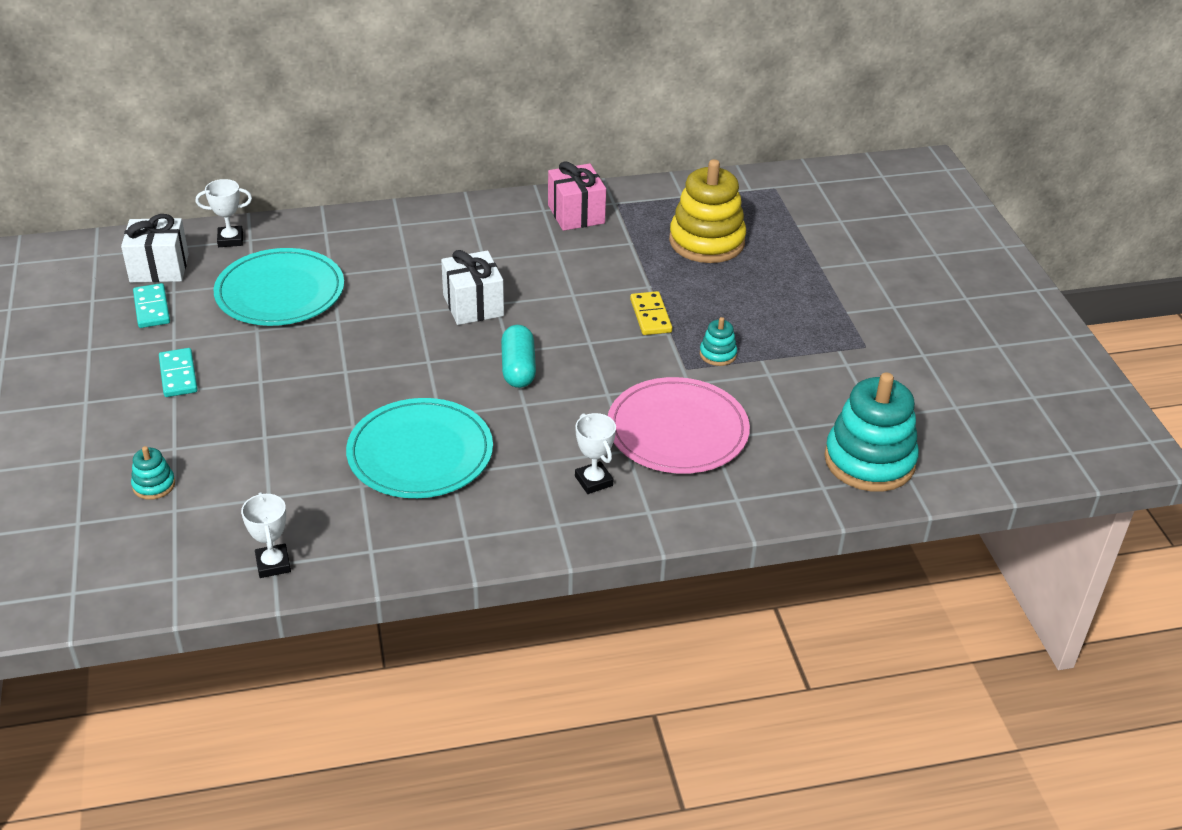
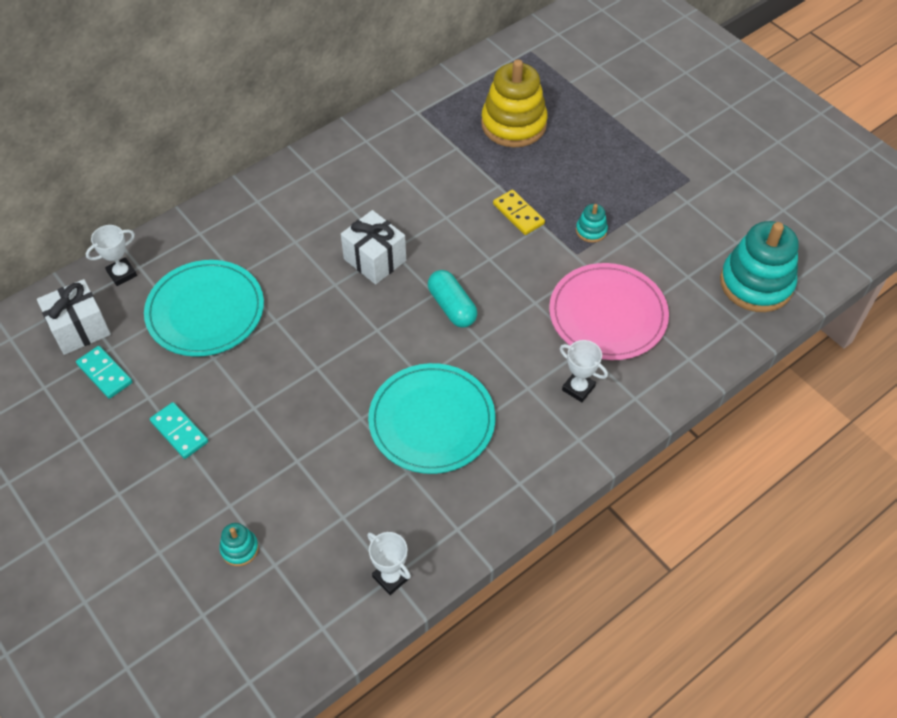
camera: 25 degrees left, 15 degrees up
pink gift [548,161,606,231] -> none

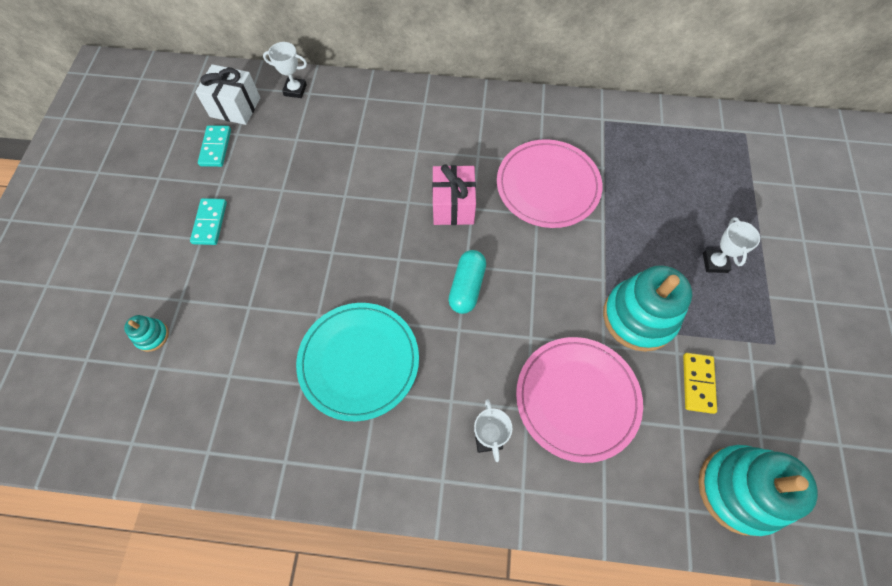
camera: 45 degrees right, 10 degrees up
turquoise plate [144,260,264,357] -> none
white gift [341,210,406,284] -> pink gift [432,164,476,225]
white trophy [367,532,411,595] -> white trophy moved to [703,217,760,273]
yellow stacking toy [481,59,548,147] -> none
yellow domino [493,190,545,235] -> yellow domino moved to [683,353,717,414]
turquoise stacking toy [576,204,608,243] -> turquoise stacking toy [603,265,692,352], size x2.25
none -> pink plate [497,139,602,228]

